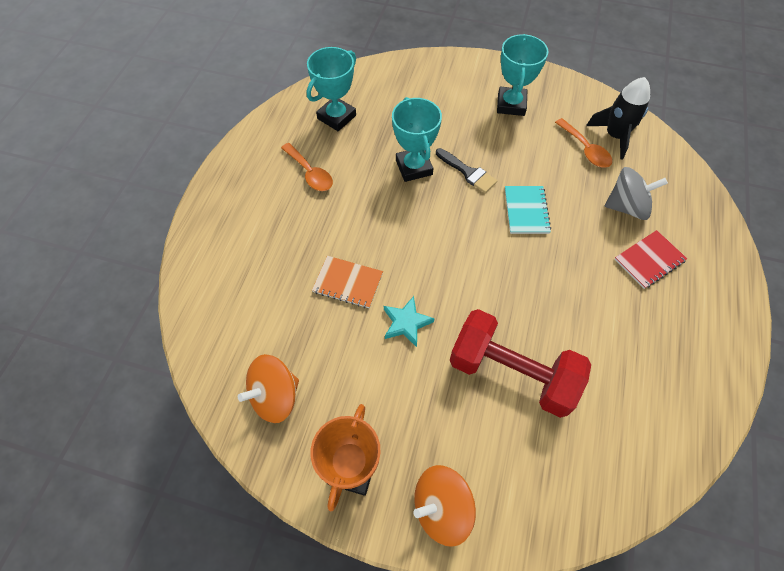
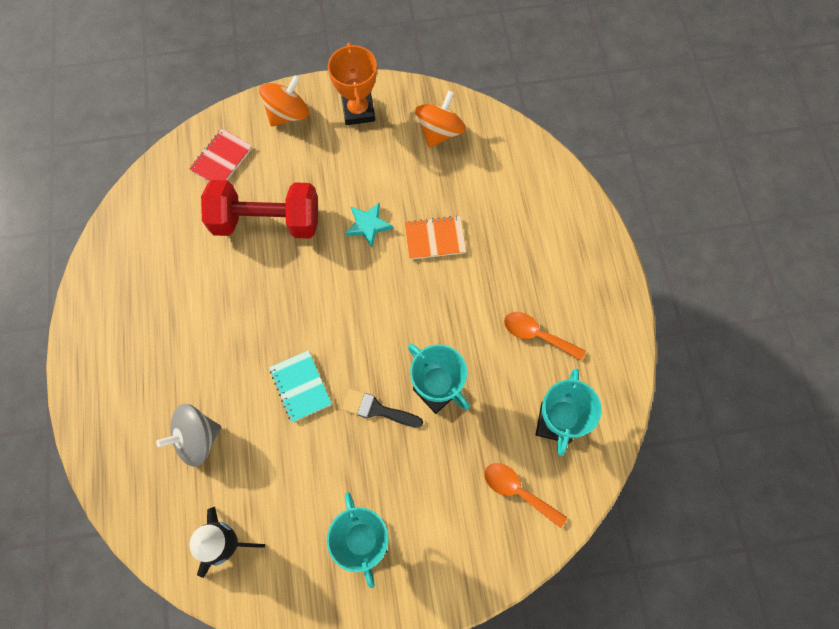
camera: 155 degrees right, 10 degrees up
orange spoon [555,118,612,168] -> orange spoon moved to [484,463,567,528]
red notebook [614,230,687,289] -> red notebook moved to [189,129,253,182]

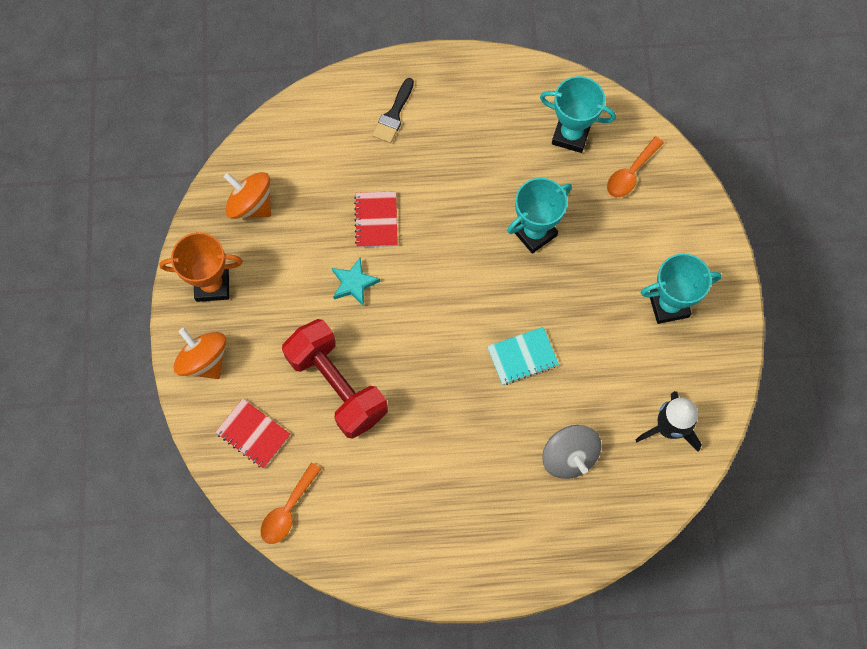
camera: 85 degrees left, 0 degrees up
red dumbbell [201,180,318,239] -> red dumbbell turned 45 degrees counterclockwise [282,319,388,439]
black brush [342,389,423,428] -> black brush moved to [372,78,414,143]
orange notebook [405,216,466,260] -> red notebook [354,191,398,248]
orange spoon [504,312,586,360] -> orange spoon moved to [261,463,321,544]

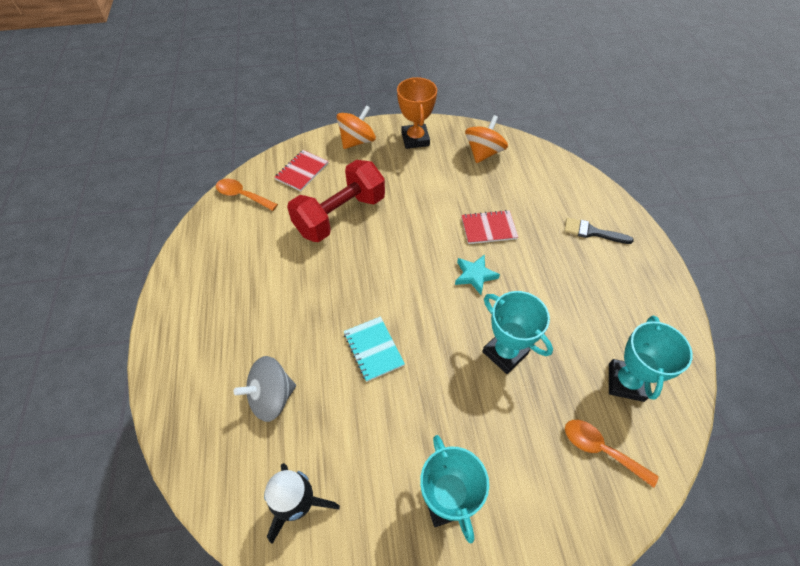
camera: 85 degrees right, 15 degrees down
turquoise star [332,258,380,306] -> turquoise star moved to [455,254,500,295]

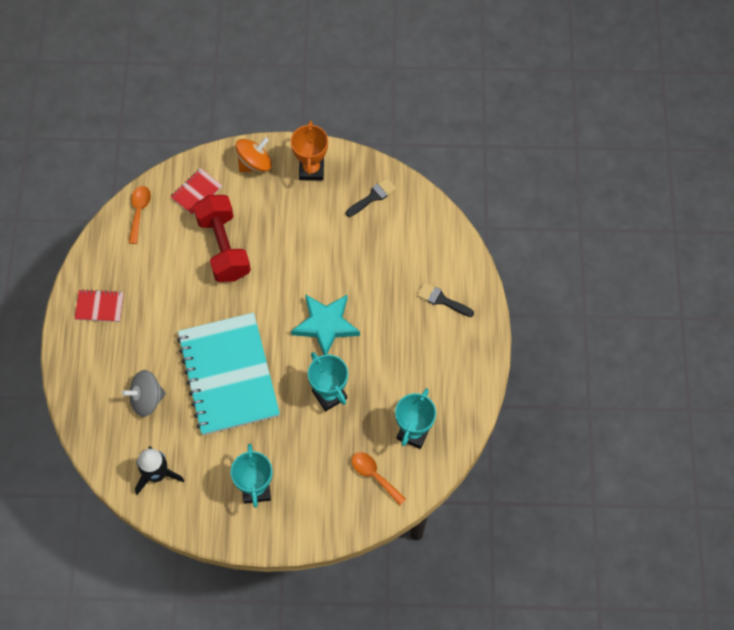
camera: 10 degrees right, 10 degrees up
orange spoon [216,179,278,211] -> orange spoon turned 60 degrees clockwise [129,186,151,244]
red dumbbell [287,160,385,242] -> red dumbbell turned 75 degrees counterclockwise [193,195,251,282]
turquoise notebook [344,316,405,382] -> turquoise notebook [177,313,280,435], size x2.44
turquoise star [455,254,500,295] -> turquoise star [291,294,360,355], size x1.79
red notebook [461,210,518,244] -> red notebook moved to [75,289,124,322]
orange spinning top [465,115,508,163] -> black brush [346,178,396,217]

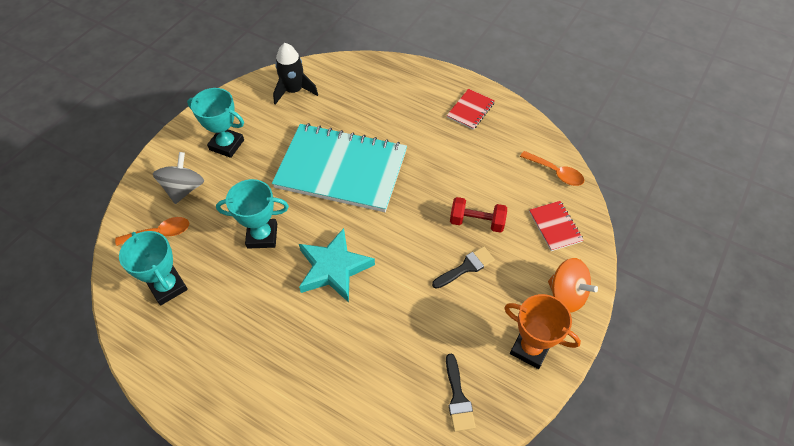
camera: 120 degrees right, 10 degrees down
grey spinning top [122,370,166,417] -> grey spinning top moved to [153,152,204,204]
red dumbbell [193,195,251,282] -> red dumbbell [450,197,507,233], size x0.58
orange spinning top [235,137,272,172] -> orange spinning top turned 45 degrees counterclockwise [548,258,598,313]
black brush [417,282,474,317] -> black brush moved to [432,246,495,289]

